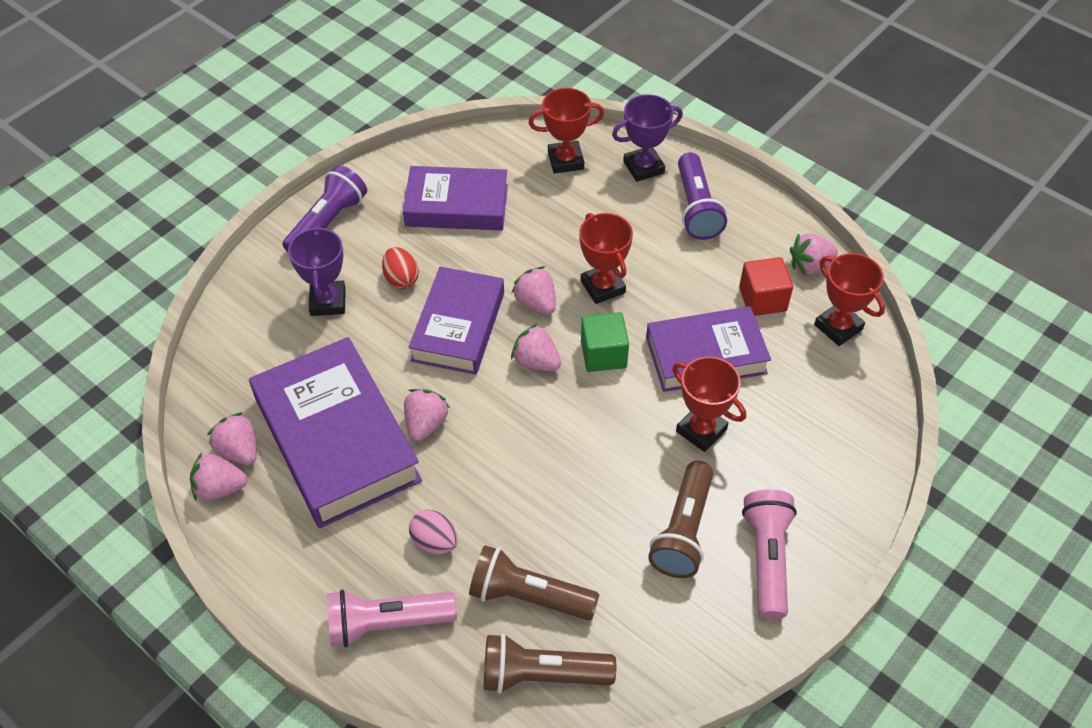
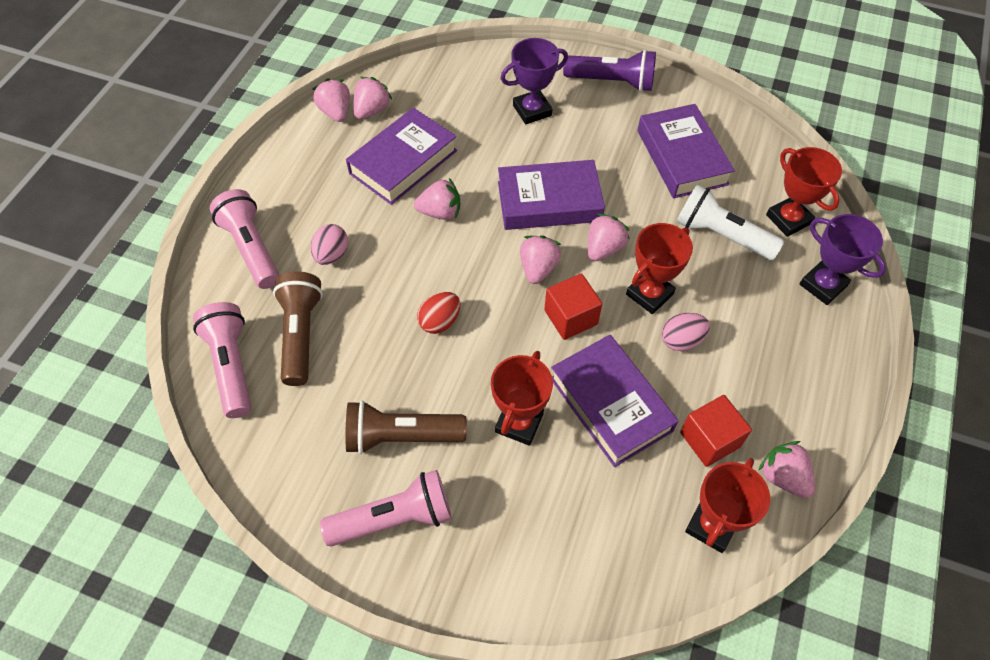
camera: 70 degrees right, 5 degrees up
purple book [249,337,422,528] -> purple book [346,107,457,205], size x0.66
red egg [382,247,419,289] -> red egg moved to [417,292,460,334]
brown flashlight [484,633,616,693] -> pink flashlight [193,302,251,418]
green cube [581,312,629,372] -> red cube [544,274,602,340]
purple flashlight [678,152,727,240] -> none
none -> pink egg [662,313,710,351]
none -> white flashlight [676,184,784,260]

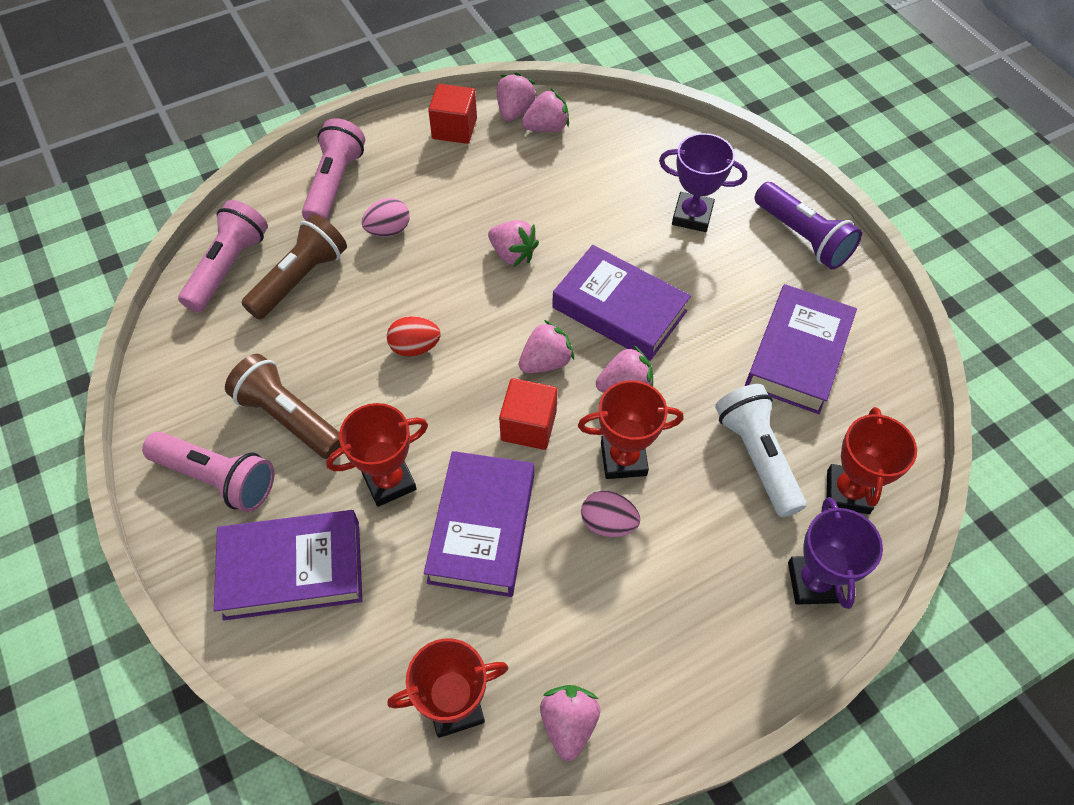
camera: 40 degrees right, 0 degrees up
purple book [346,107,457,205] -> purple book moved to [214,510,362,621]
red cube [680,395,752,467] -> red cube moved to [428,84,477,144]

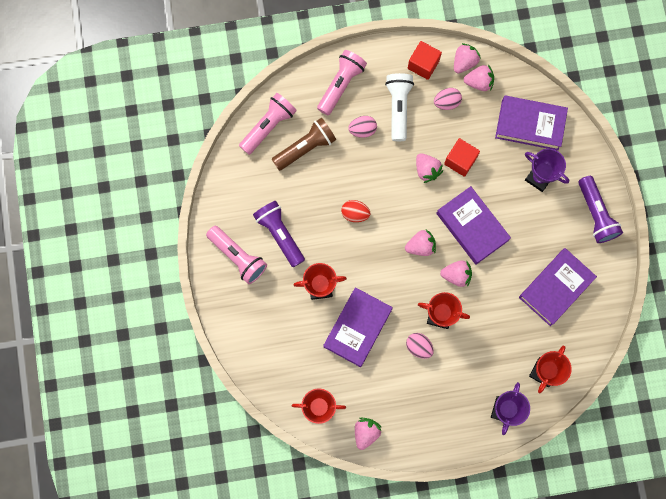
camera: 20 degrees right, 20 degrees up
purple book [214,510,362,621] -> purple book moved to [495,95,568,150]
brown flashlight [225,354,341,459] -> purple flashlight [253,201,305,267]
red cube [499,378,558,450] -> red cube moved to [444,138,480,177]
white flashlight [715,384,806,517] -> white flashlight moved to [385,73,414,141]
none -> pink egg [434,88,462,110]

